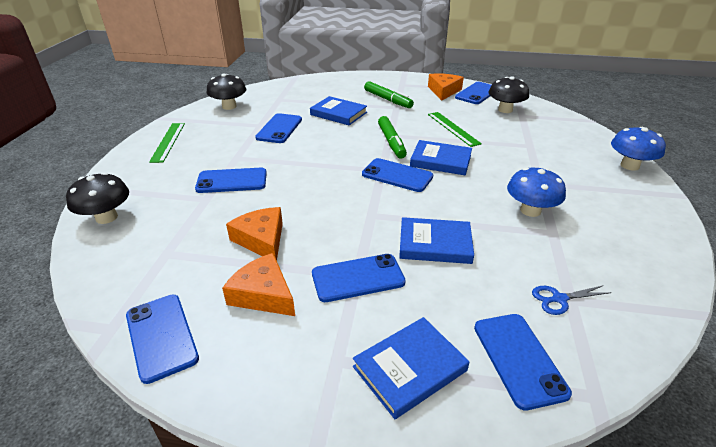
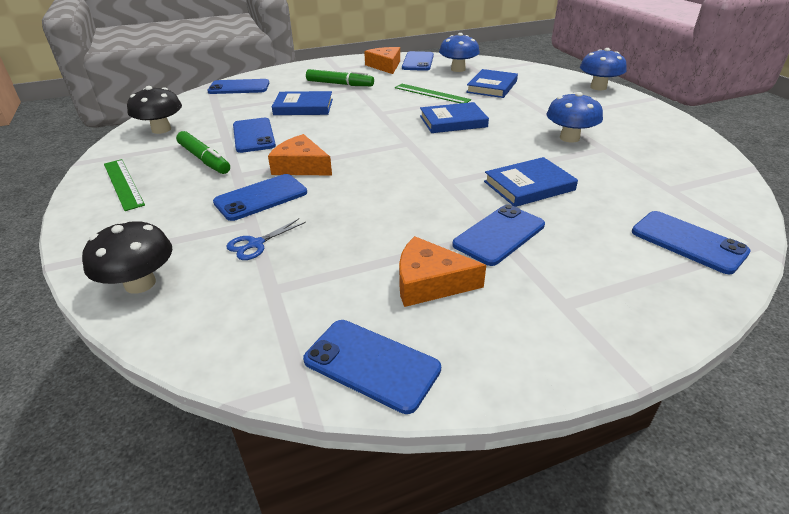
camera: 30 degrees left, 0 degrees up
orange cheese [226,207,283,260] -> orange cheese moved to [268,134,332,176]
blue book [353,317,469,419] -> blue book moved to [466,69,518,98]
blue phone [362,158,433,192] -> blue phone moved to [207,79,269,94]
green marker [378,116,407,159] -> green marker moved to [176,131,230,174]
black mushroom [488,76,529,113] -> blue mushroom [439,33,480,72]
blue scissors [532,285,611,315] -> blue scissors moved to [226,219,306,260]

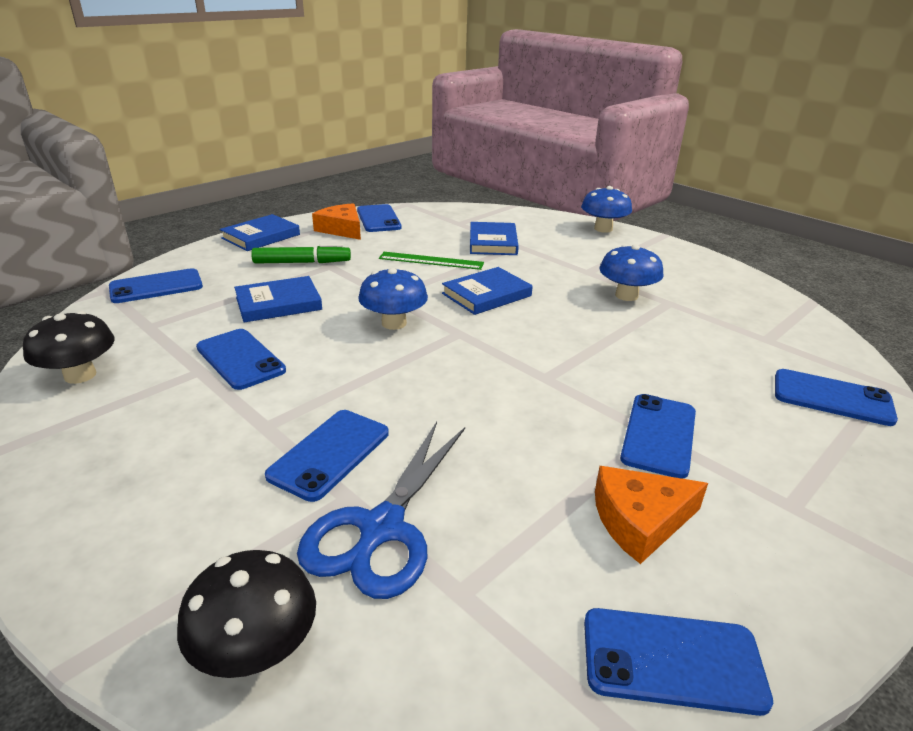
camera: 25 degrees left, 5 degrees down
green ruler [104,159,145,211] -> none
green marker [176,131,230,174] -> none
blue scissors [226,219,306,260] -> blue scissors [297,422,465,599], size x2.12
orange cheese [268,134,332,176] -> none
blue mushroom [439,33,480,72] -> blue mushroom moved to [358,267,428,330]
blue book [484,157,578,207] -> blue book moved to [220,214,300,251]

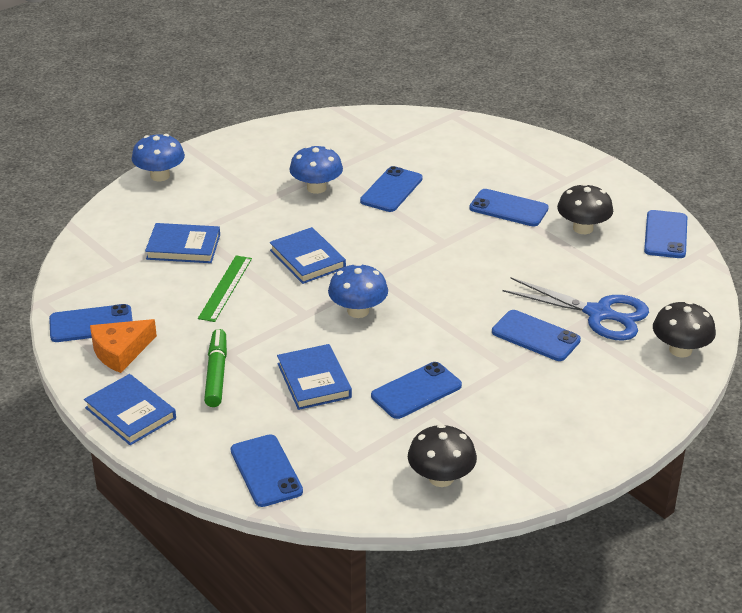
camera: 85 degrees left, 5 degrees up
orange cheese [595,466,708,564] -> black mushroom [557,183,613,234]
blue phone [775,369,898,426] -> blue phone moved to [360,166,423,212]

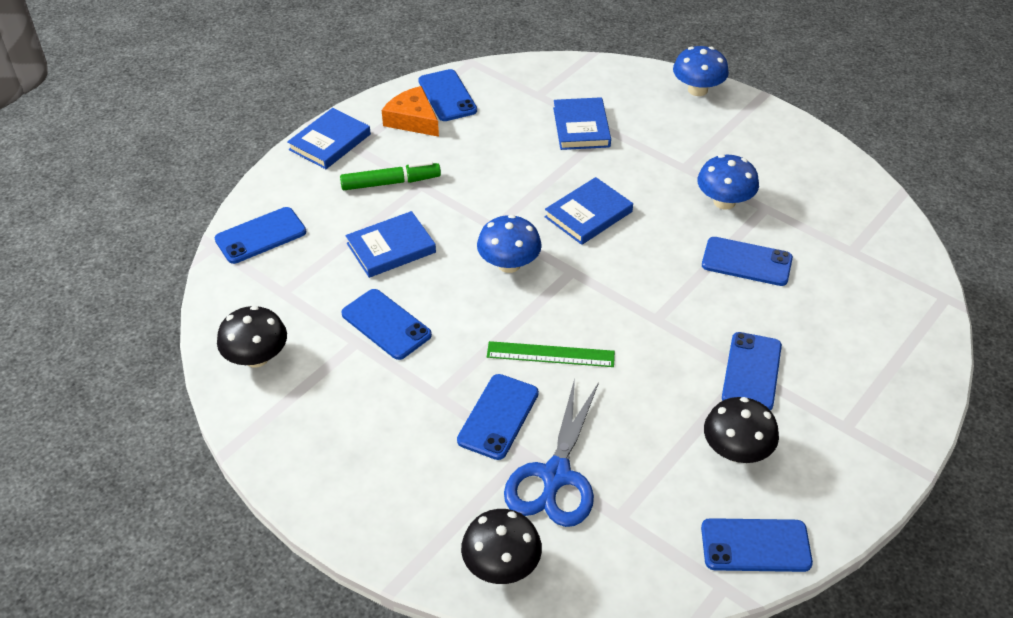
camera: 80 degrees right, 10 degrees up
green ruler [198,255,252,322] -> green ruler moved to [487,341,615,367]

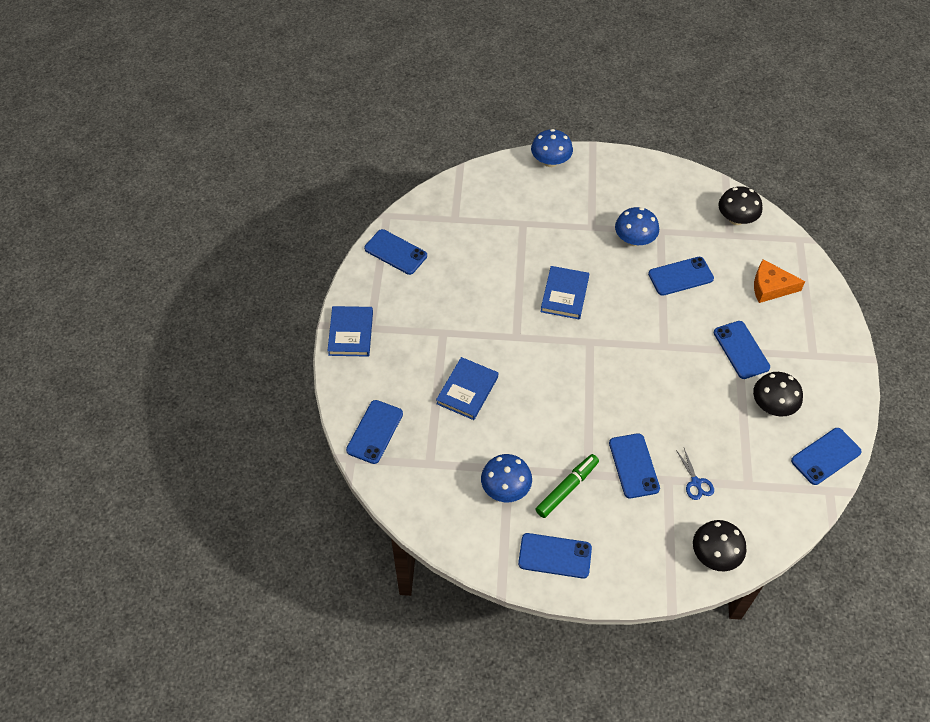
camera: 35 degrees left, 10 degrees up
black mushroom [217,306,287,367] -> black mushroom moved to [718,186,762,225]
green marker [340,161,441,190] -> green marker moved to [536,454,599,518]
blue phone [341,289,432,360] -> blue phone moved to [518,533,592,578]
orange cheese [382,86,439,137] -> orange cheese moved to [754,259,805,303]
blue mushroom [477,215,542,273] -> blue mushroom moved to [481,454,532,502]
green ruler [487,341,615,367] -> none
blue scissors [504,378,599,527] -> blue scissors [676,448,714,500], size x0.47
blue book [553,97,611,150] -> none

